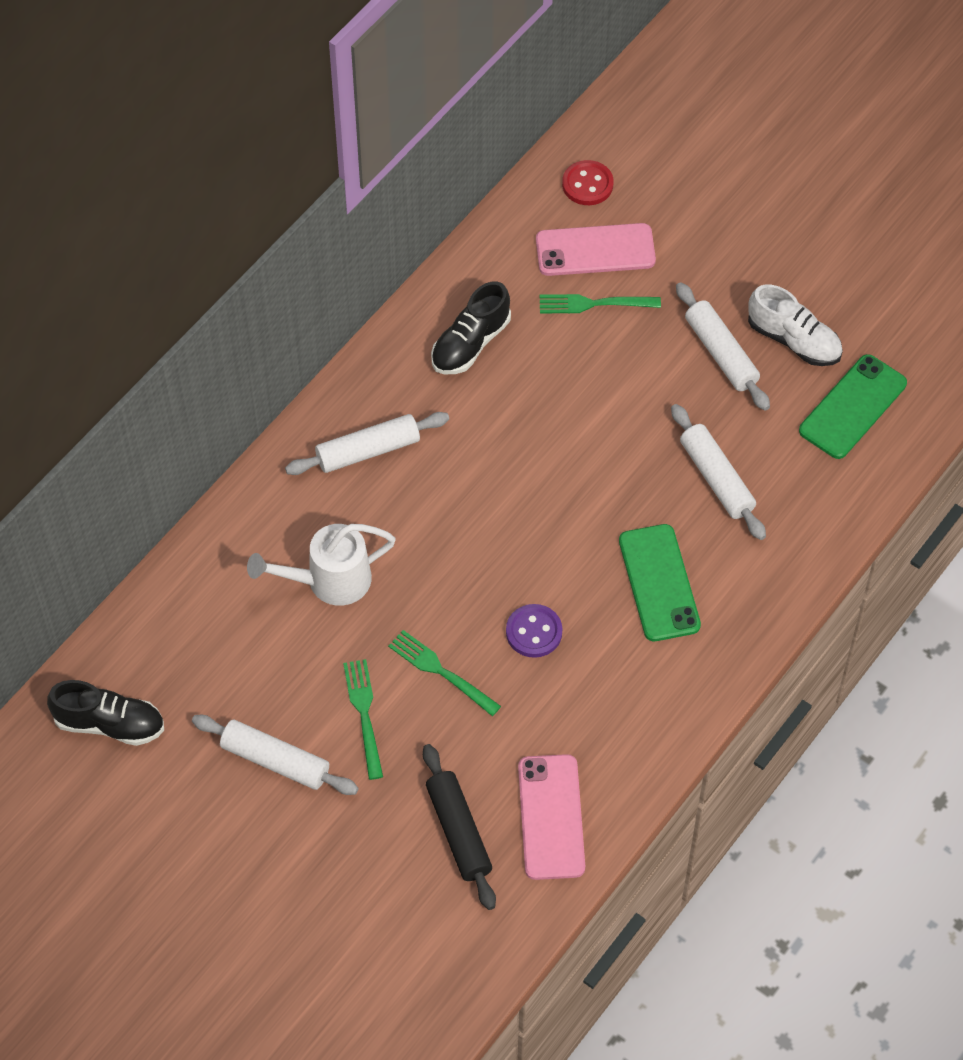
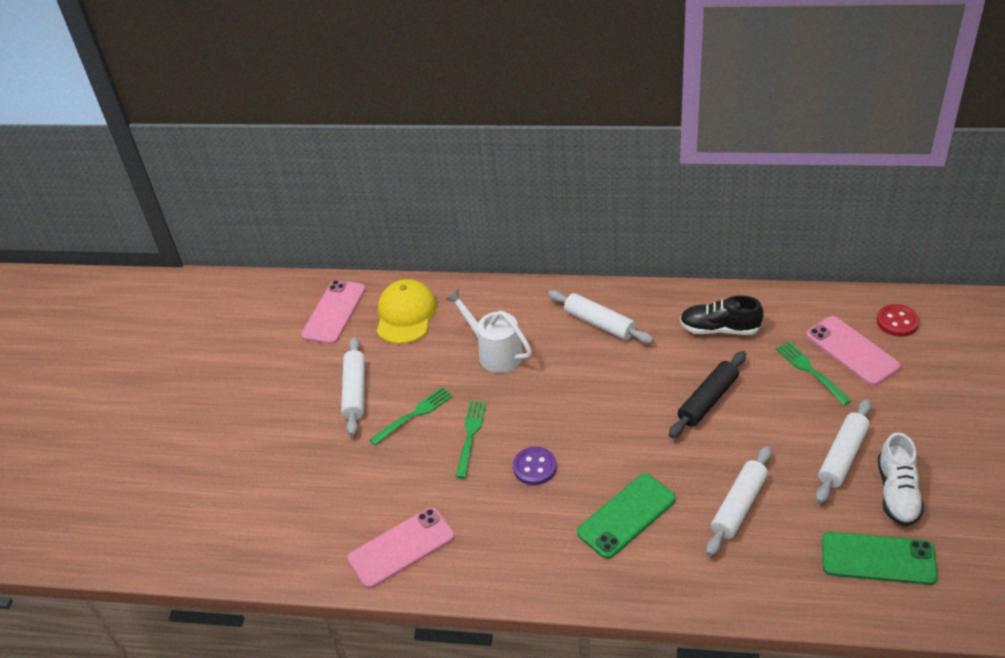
camera: 65 degrees right, 15 degrees down
black shoe [47,680,164,746] -> pink phone [301,280,366,344]
black rolling pin [423,744,496,910] -> black rolling pin moved to [669,351,746,438]
none -> yellow cap [376,279,437,344]

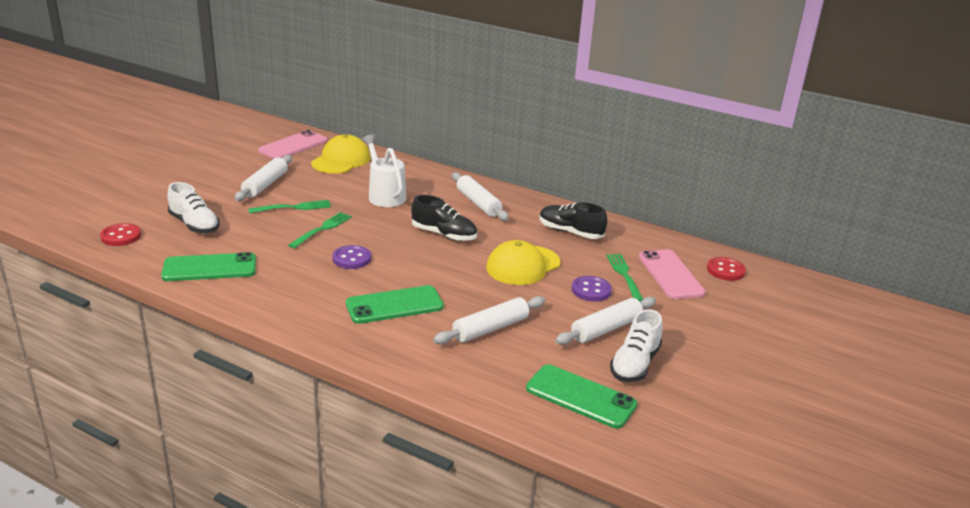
camera: 15 degrees right, 15 degrees down
pink phone [347,507,454,588] -> green phone [161,252,256,281]
black rolling pin [669,351,746,438] -> yellow cap [486,240,561,285]
none -> red button [100,223,141,246]
none -> white shoe [167,182,220,233]
none -> black shoe [411,195,477,241]
none -> purple button [572,276,612,302]

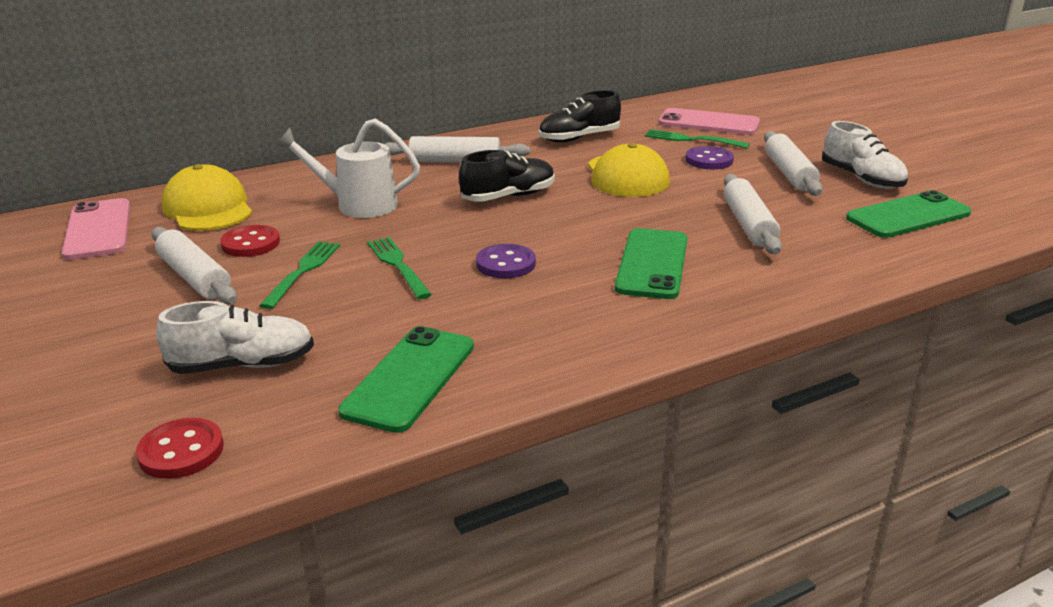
camera: 55 degrees left, 0 degrees up
red button [707,257,746,281] -> red button moved to [220,225,280,257]

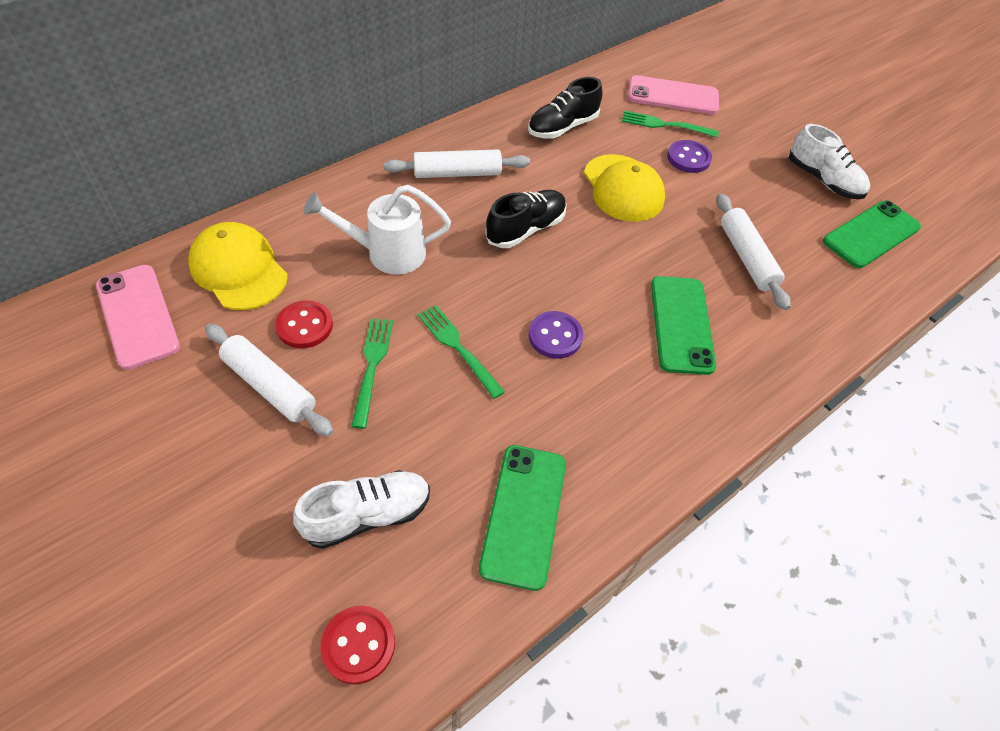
camera: 15 degrees left, 25 degrees up
white rolling pin [764,131,823,196] -> none

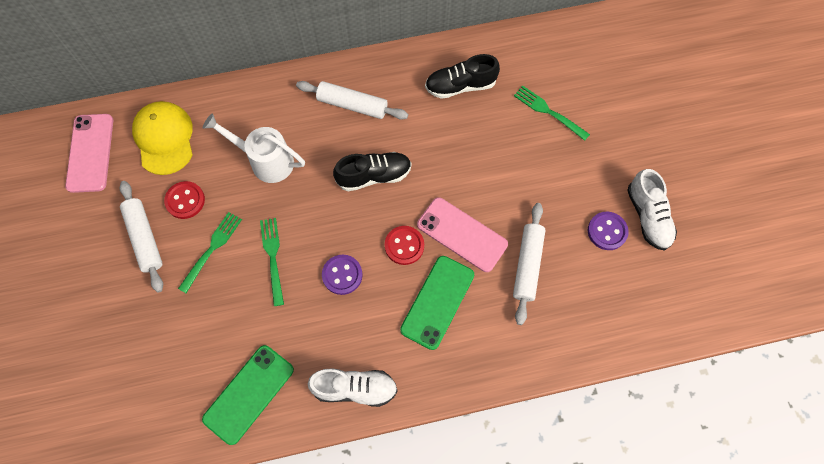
camera: 30 degrees right, 15 degrees up
white shoe [293,470,430,549] -> white shoe moved to [308,368,398,407]
red button [320,605,395,684] -> red button moved to [385,226,424,265]
yellow cap [584,154,665,222] -> none
pink phone [628,75,719,114] -> pink phone moved to [417,197,508,272]
purple button [667,140,712,173] -> purple button moved to [588,212,629,250]
green phone [823,201,921,268] -> none

